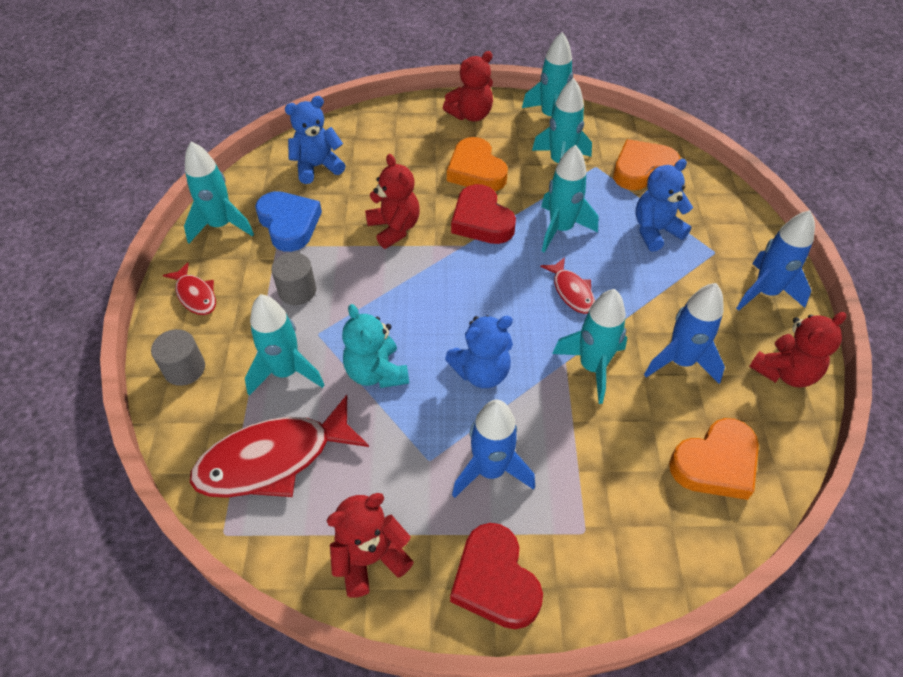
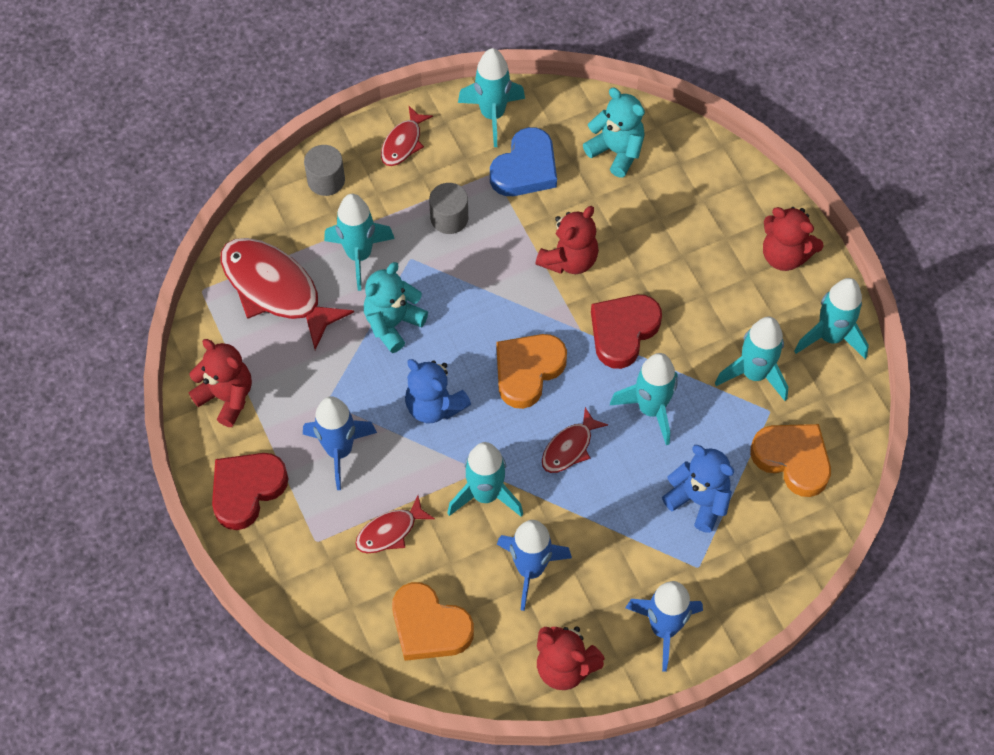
camera: 65 degrees right, 10 degrees up
blue teddy bear [285,96,346,184] -> turquoise teddy bear [583,88,645,178]
orange heart [447,137,508,191] -> orange heart moved to [497,334,567,409]
none -> red fish [355,496,435,553]

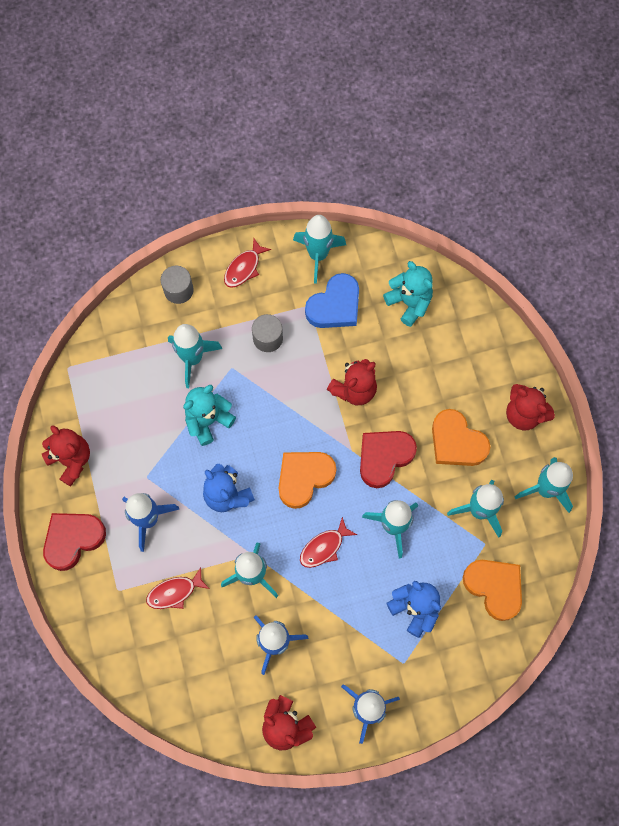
camera: 10 degrees right, 10 degrees up
red fish [221,238,354,350] -> none
orange heart [392,582,474,661] -> orange heart moved to [432,409,491,466]

